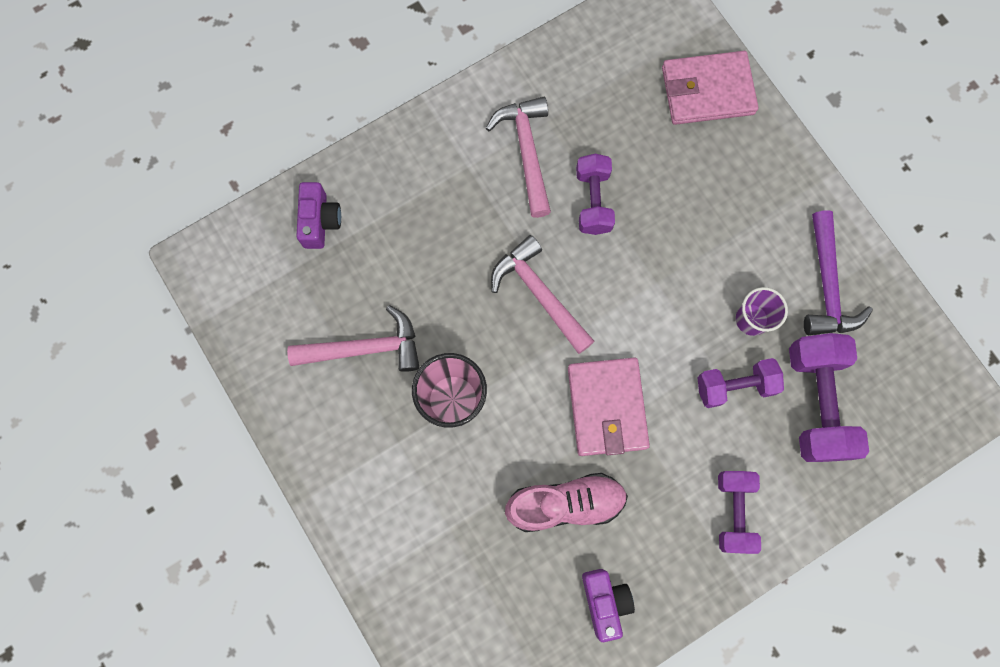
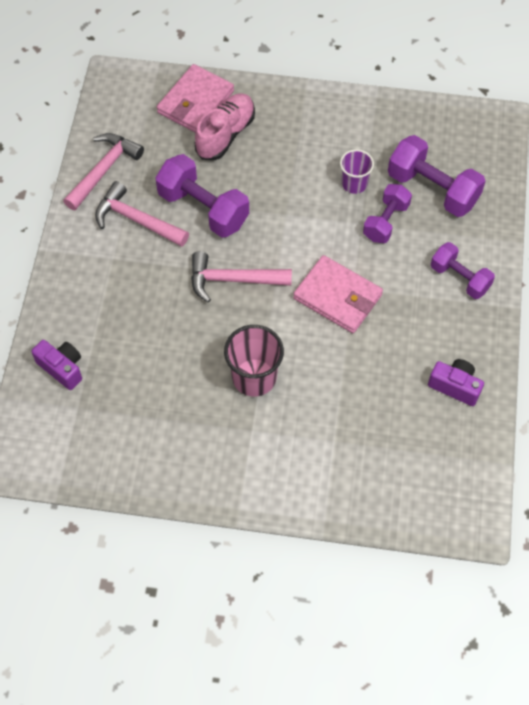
camera: 50 degrees left, 15 degrees down
pink hammer [287,305,419,372] -> pink hammer moved to [63,133,144,210]
pink shoe [505,473,628,532] -> pink shoe moved to [195,93,255,160]
purple dumbbell [576,154,615,235] -> purple dumbbell [155,154,249,238], size x1.56
purple hammer [804,210,873,335] -> none

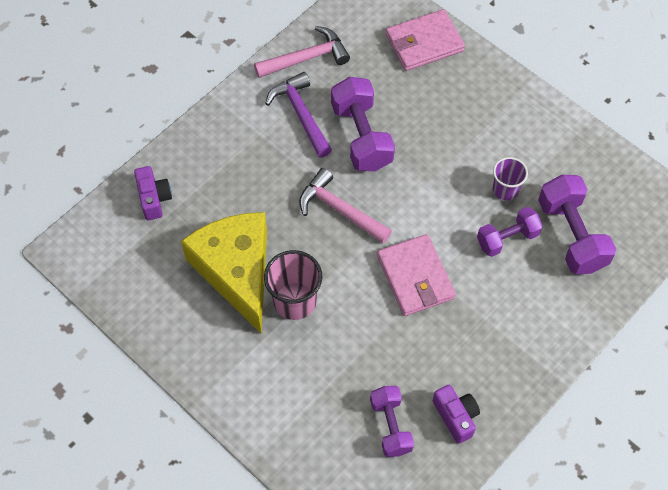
camera: 35 degrees right, 0 degrees up
pink hammer [95,181,189,247] -> purple hammer [265,72,332,158]
pink shoe [195,93,255,160] -> none
purple dumbbell [431,242,495,299] -> purple dumbbell moved to [370,386,414,457]
none -> yellow cheese [181,212,267,333]

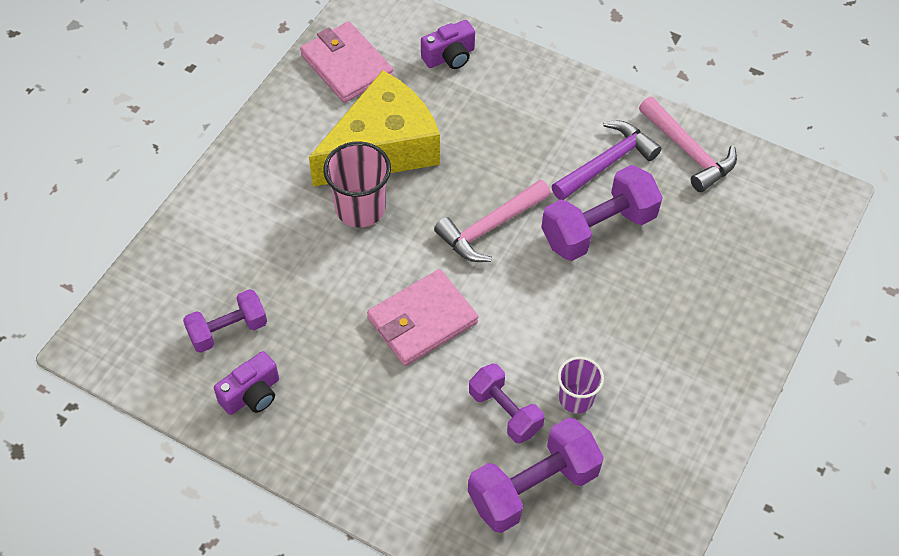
camera: 75 degrees right, 5 degrees down
pink hammer [299,168,392,244] -> pink hammer turned 150 degrees counterclockwise [434,180,551,262]
pink wallet [386,9,465,71] -> pink wallet moved to [300,21,394,103]

